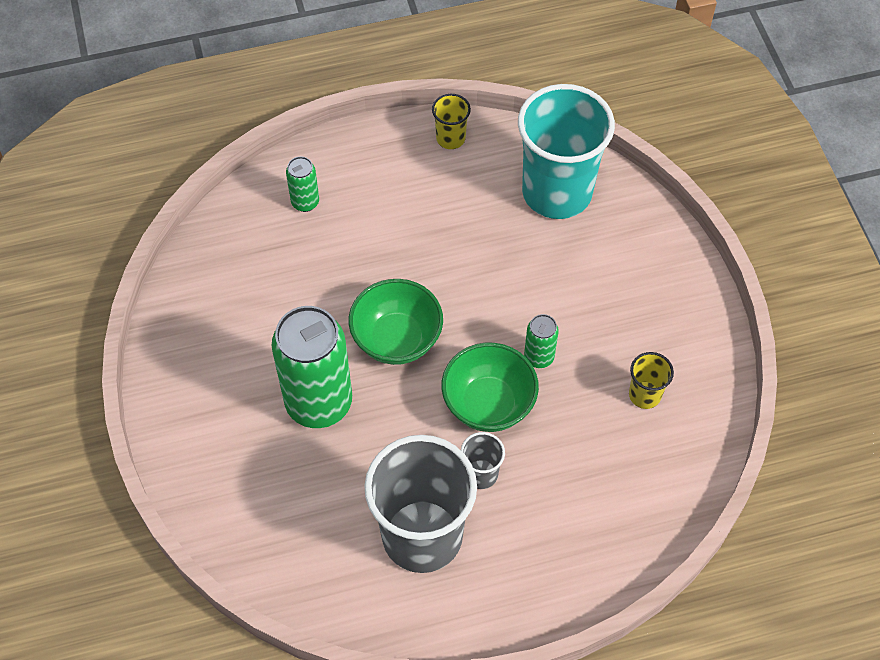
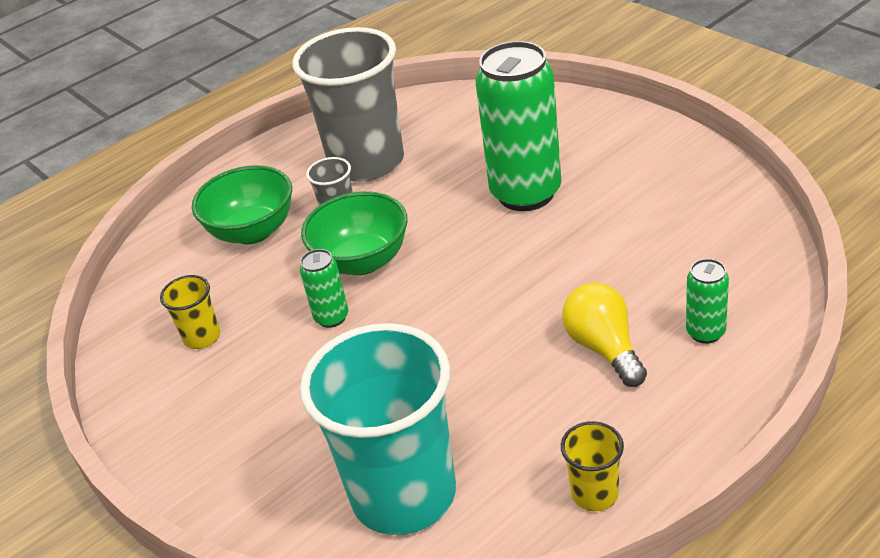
camera: 160 degrees right, 20 degrees down
green bowl [349,279,443,365] -> green bowl moved to [192,165,292,244]
none -> yellow light bulb [562,283,647,387]

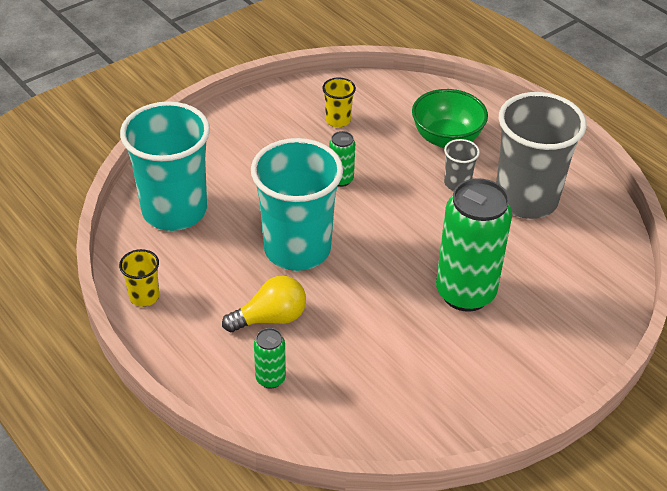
camera: 85 degrees right, 5 degrees up
green bowl [301,191,408,275] -> none
none -> turquoise cup [251,138,343,271]

